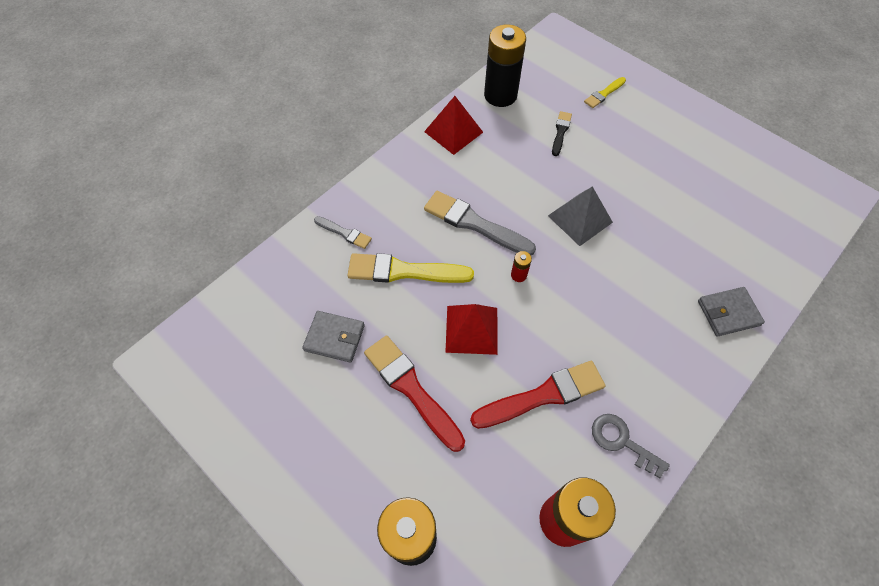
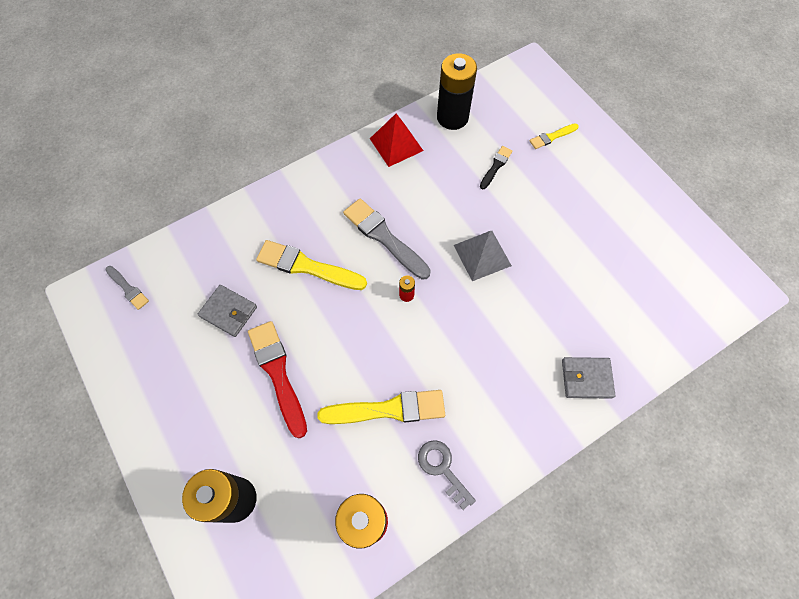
camera: 15 degrees right, 5 degrees up
grey brush [314,216,372,249] -> grey brush moved to [105,266,149,310]
red pyramid [445,304,498,355] -> none
red brush [470,361,605,429] -> yellow brush [317,390,445,424]

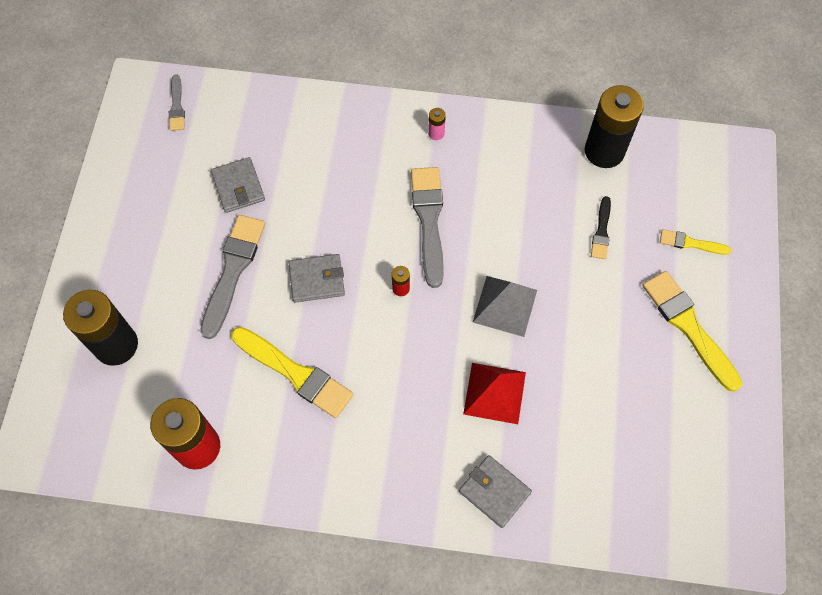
camera: 40 degrees right, 0 degrees up
red brush [248,321,307,438] -> grey brush [200,215,265,339]
yellow brush [256,240,367,290] -> yellow brush moved to [642,271,742,392]
red pyramid [370,114,423,167] -> red pyramid moved to [463,363,526,424]
grey key [418,440,476,510] -> none
black brush [480,146,513,189] -> black brush turned 120 degrees clockwise [591,196,611,259]
none -> grey wallet [289,254,345,303]
none -> pink battery [428,108,446,140]

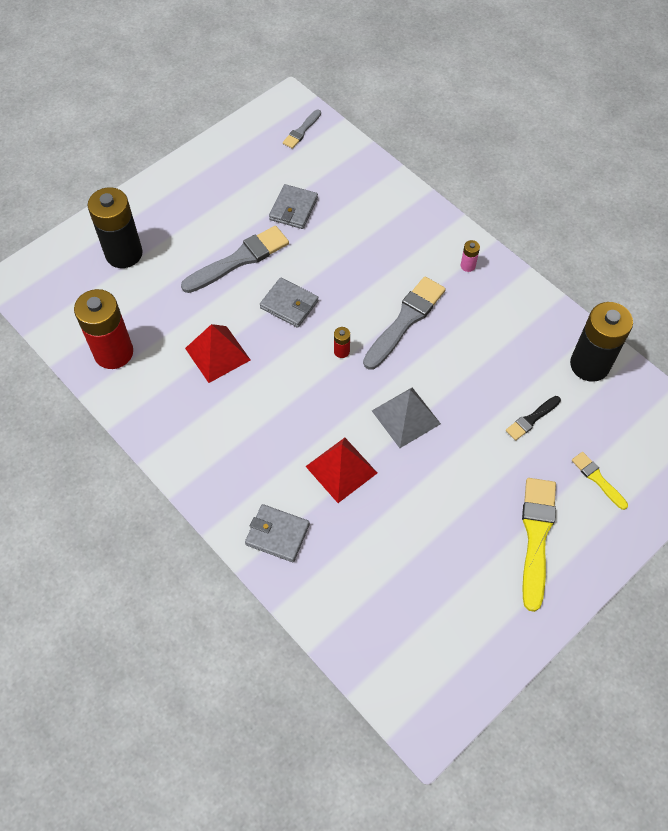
camera: 40 degrees right, 5 degrees down
yellow brush [231,327,353,418] -> red pyramid [185,324,250,383]
grey wallet [459,455,532,528] -> grey wallet turned 60 degrees counterclockwise [245,504,310,562]

